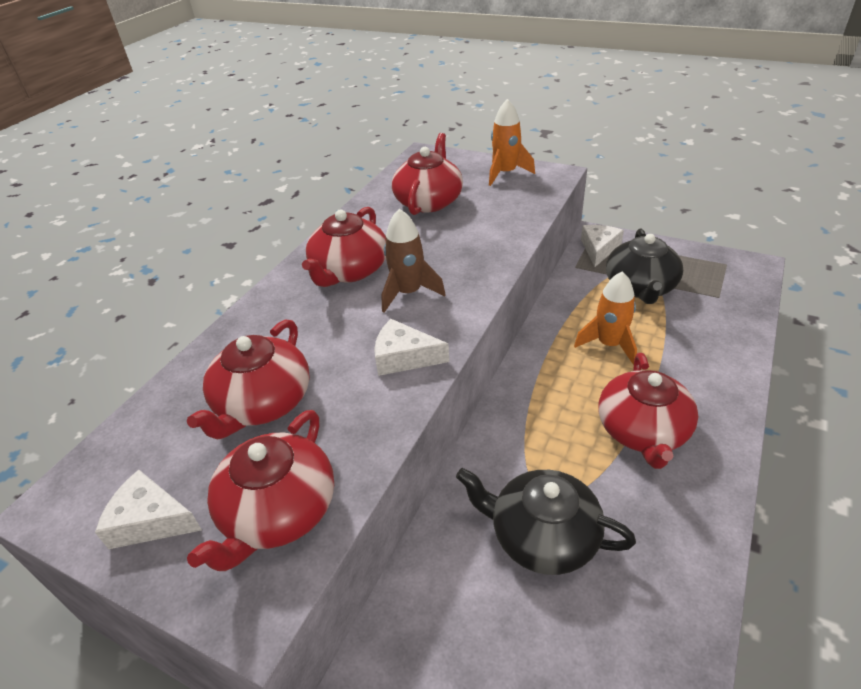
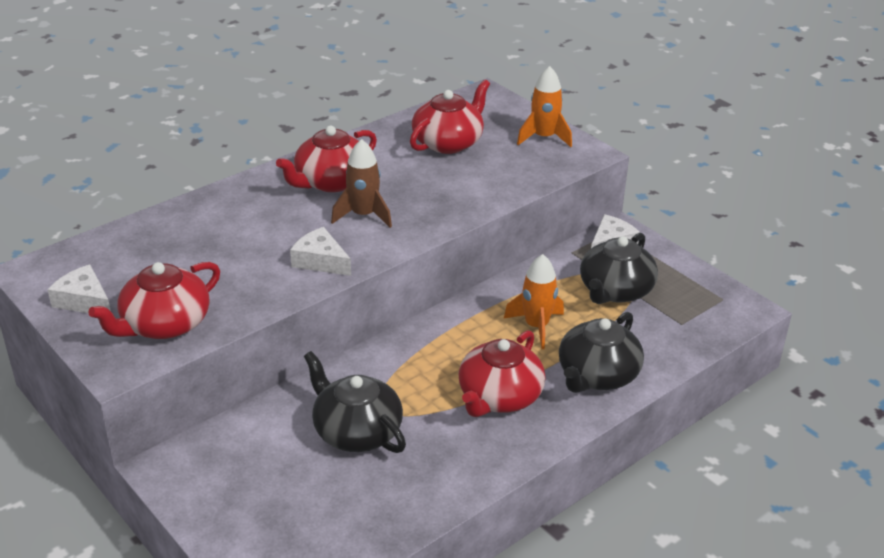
camera: 20 degrees right, 5 degrees down
red teapot [187,319,310,439] -> none
none -> black teapot [559,312,644,393]

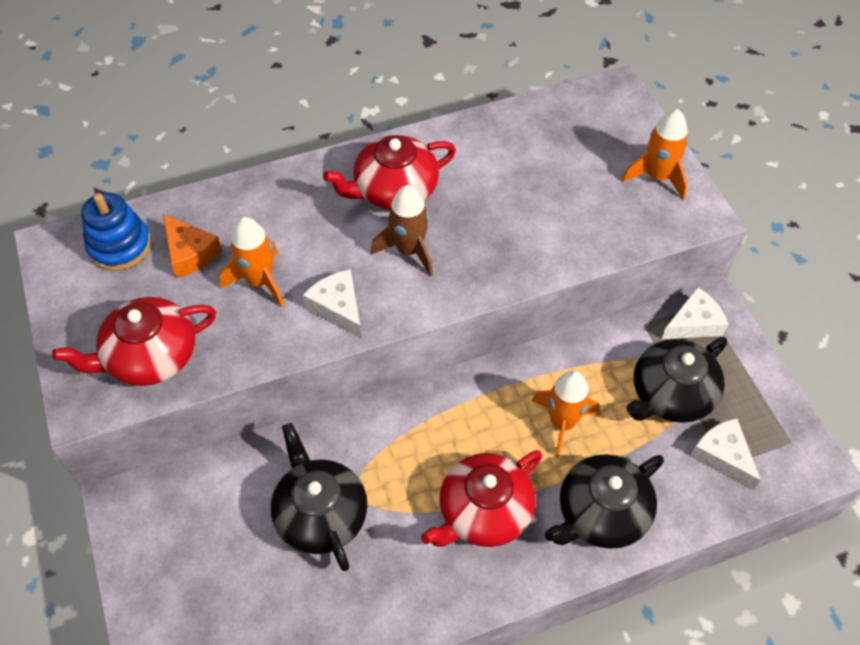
camera: 20 degrees right, 20 degrees up
white cheese [47,265,111,313] -> white cheese moved to [691,418,761,490]
red teapot [410,80,490,154] -> none
none -> blue stacking toy [81,192,151,271]
none -> orange cheese [163,214,222,278]
none -> orange rocket [220,217,284,307]

